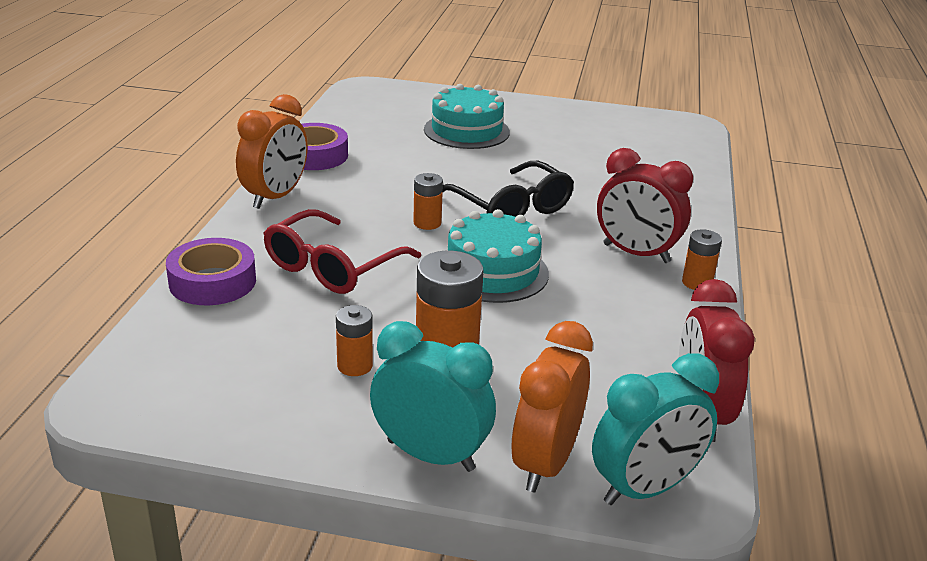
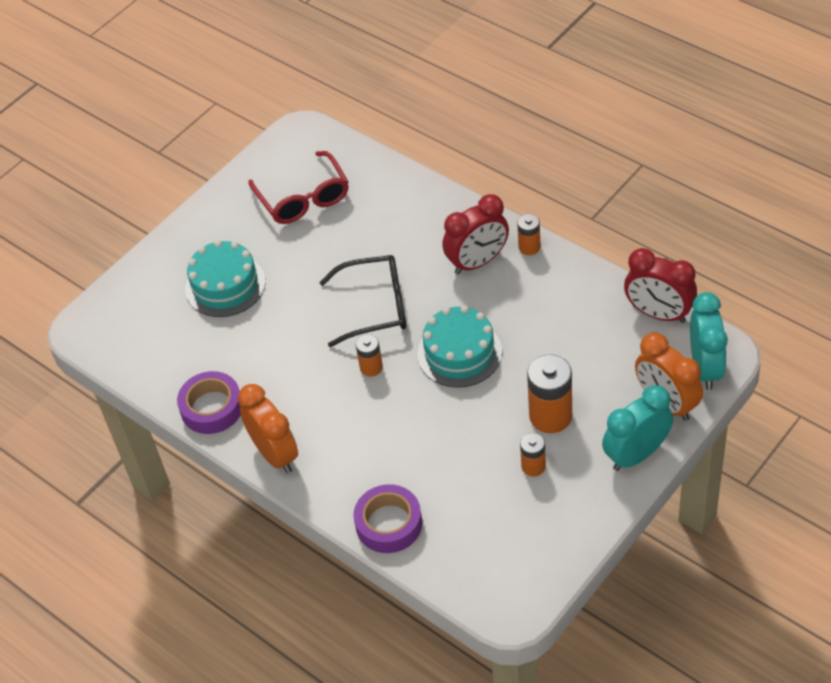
camera: 55 degrees left, 20 degrees up
red glasses [263,209,421,294] -> red glasses moved to [248,151,349,224]

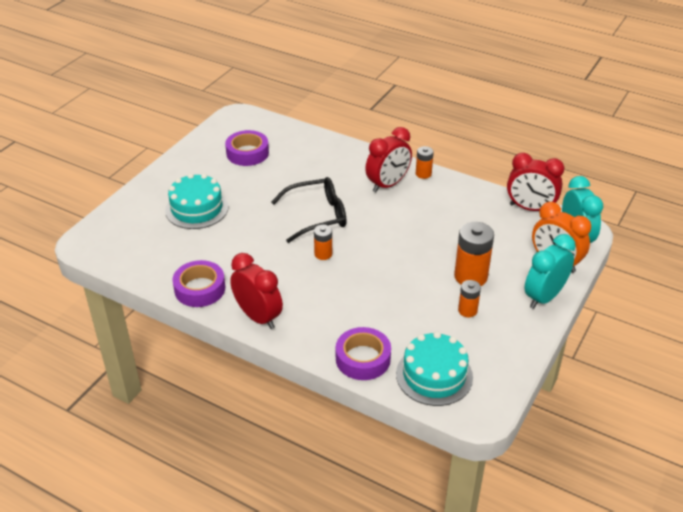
camera: 15 degrees left, 10 degrees down
orange clock [238,384,298,473] -> red clock [230,253,283,329]
red glasses [248,151,349,224] -> purple tape [225,130,269,166]
turquoise cake [417,305,502,388] -> turquoise cake moved to [396,332,473,406]

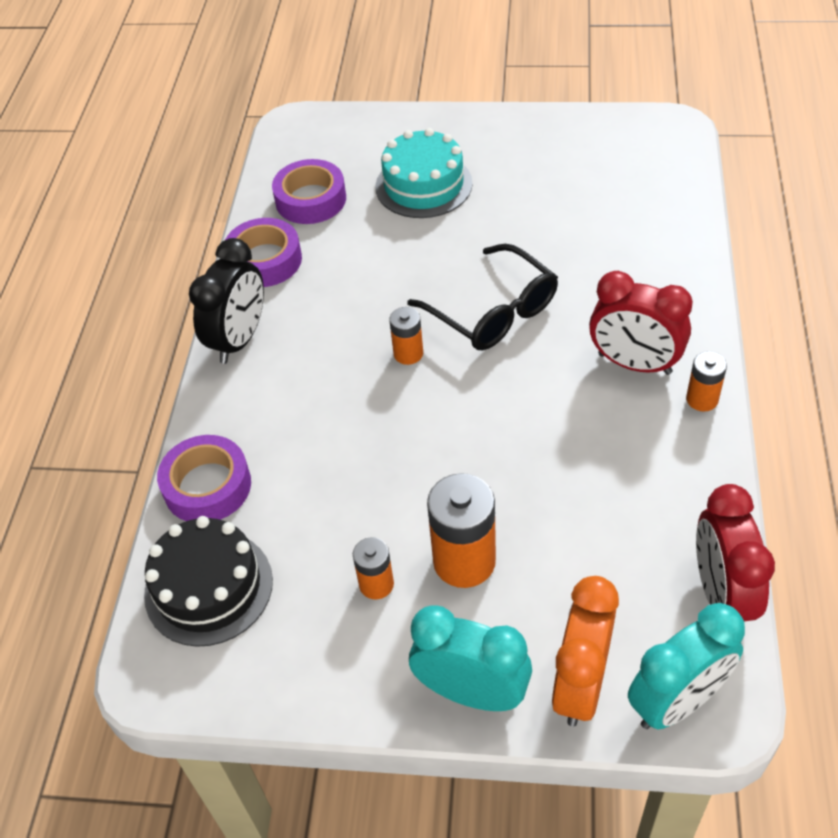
camera: 70 degrees right, 10 degrees up
purple tape [225,130,269,166] -> purple tape moved to [272,159,346,224]
red clock [230,253,283,329] -> black clock [189,238,264,364]
turquoise cake [396,332,473,406] -> black cake [144,516,273,647]

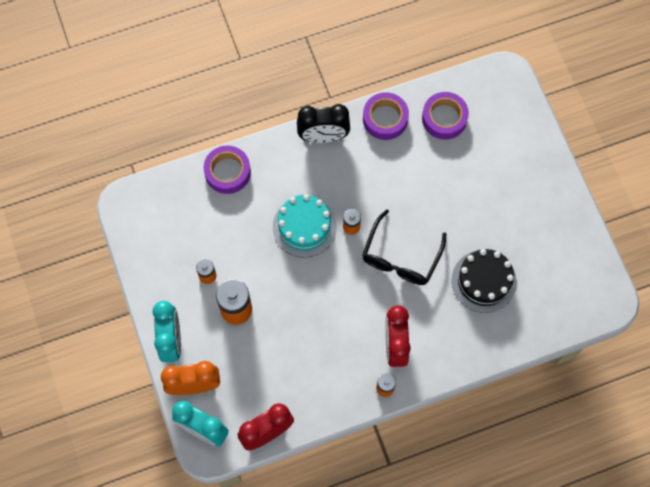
camera: 60 degrees right, 20 degrees up
black cake [144,516,273,647] -> black cake moved to [452,249,517,313]
turquoise cake [375,128,473,218] -> turquoise cake moved to [273,194,337,258]

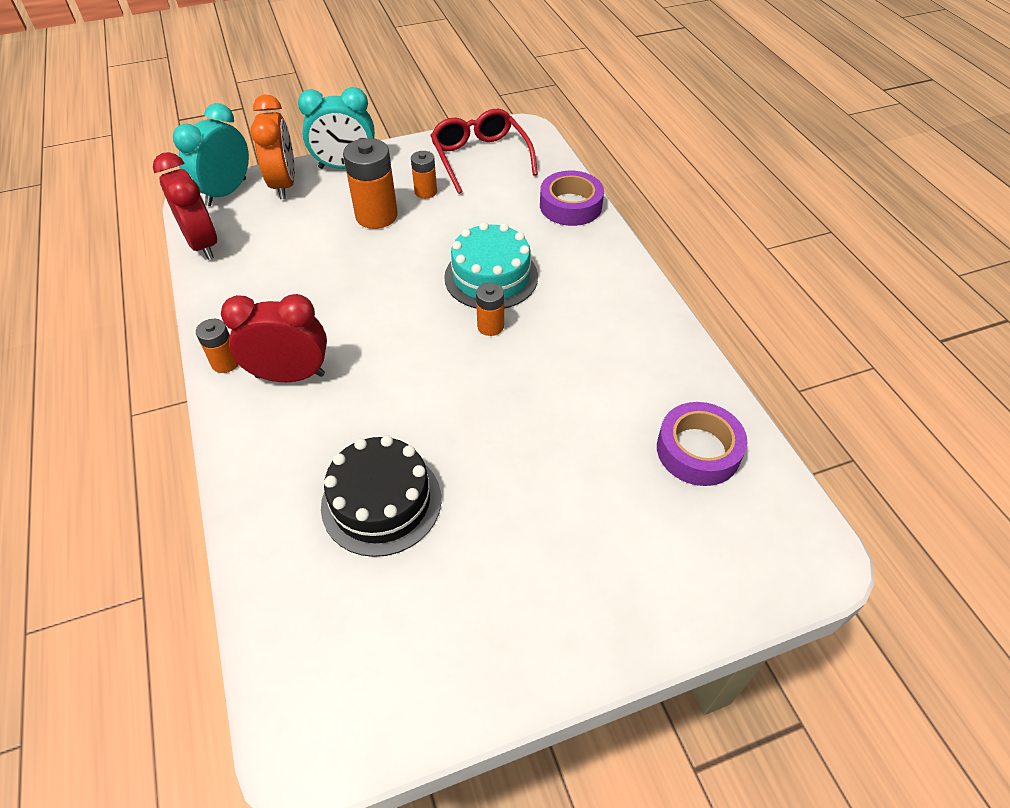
camera: 90 degrees right, 20 degrees down
black clock [297,104,350,143] -> none
black glasses [362,209,447,285] -> none
purple tape [363,92,409,140] -> none
none -> red glasses [430,109,538,194]

